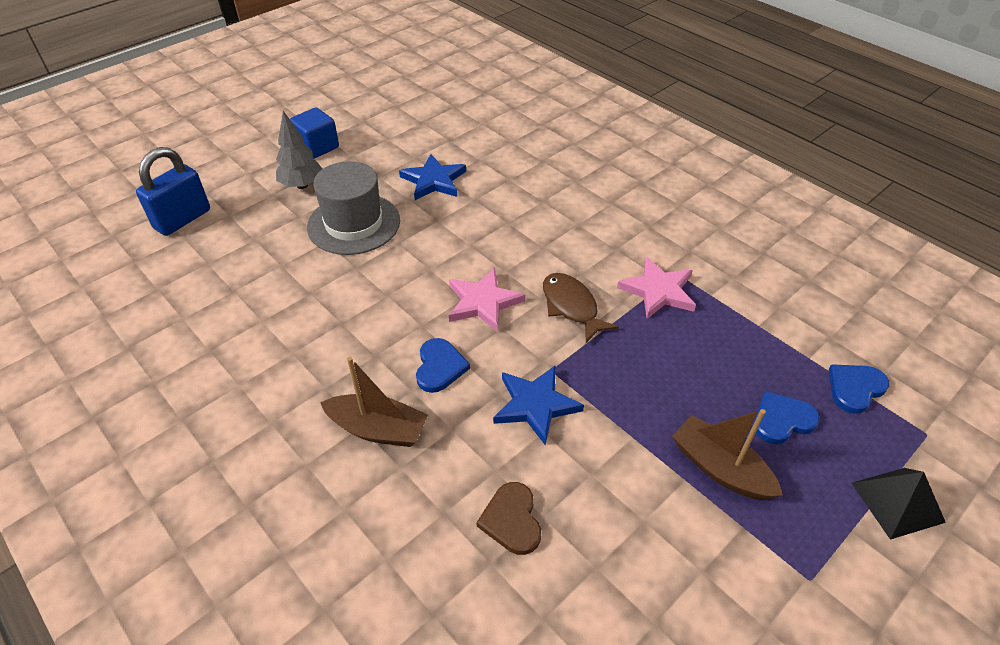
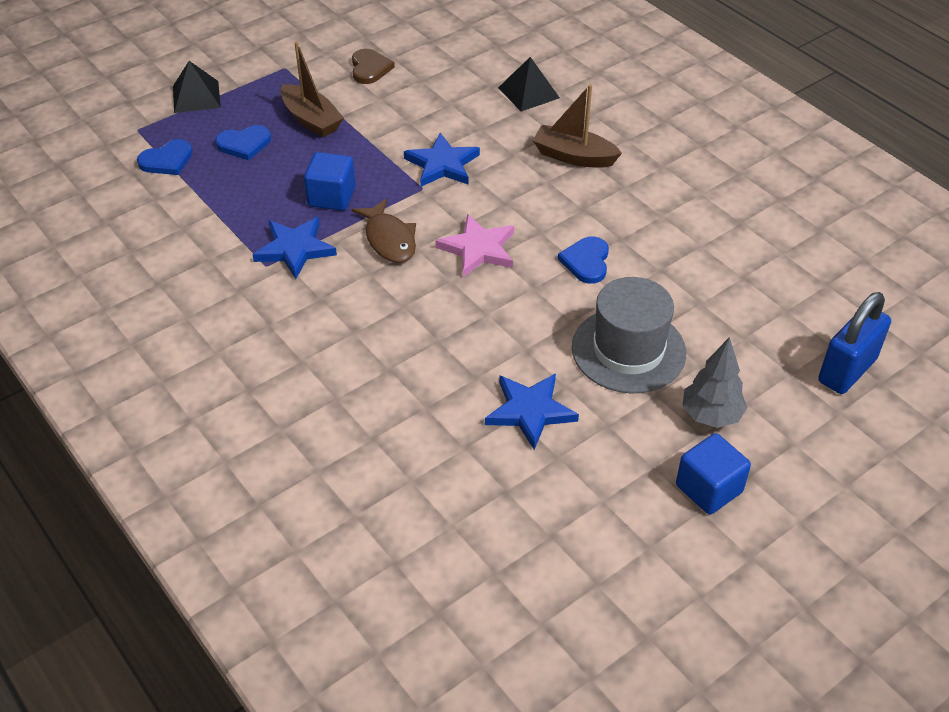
camera: 175 degrees left, 0 degrees up
blue heart [416,338,470,393] -> blue heart moved to [558,236,609,284]
brown heart [476,482,541,555] -> brown heart moved to [352,49,395,84]
pink star [617,257,696,319] -> blue star [252,217,337,279]
none -> blue cube [304,152,355,211]
none -> black pyramid [498,57,560,112]

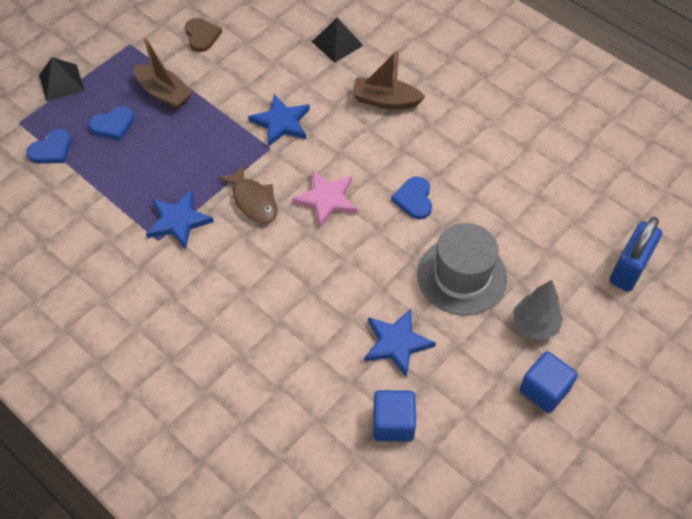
camera: 10 degrees left, 10 degrees up
blue cube [304,152,355,211] -> blue cube moved to [373,390,416,442]

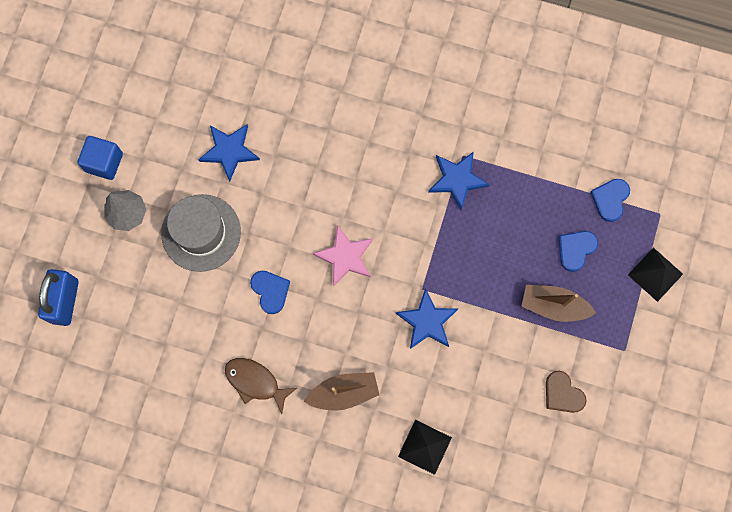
camera: 155 degrees right, 20 degrees up
brown fish [217,164,277,224] -> brown fish moved to [225,358,297,414]
blue cube [373,390,416,442] -> none

